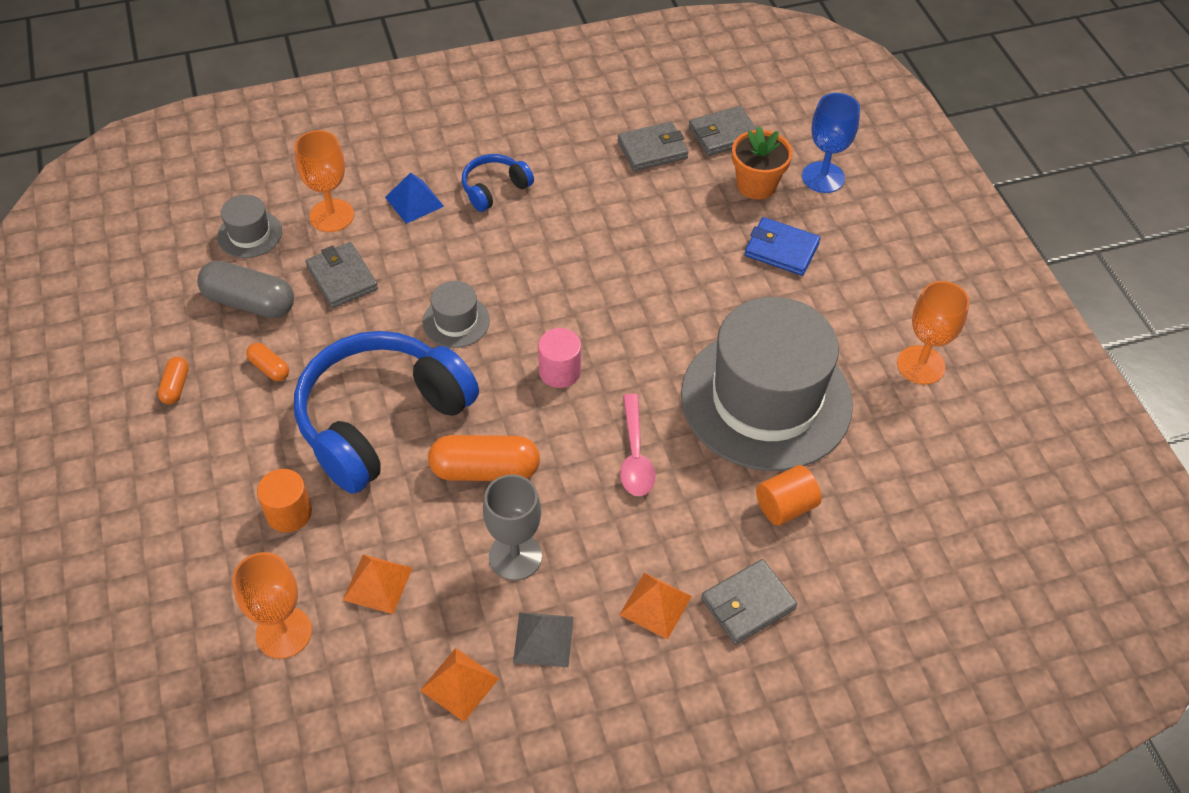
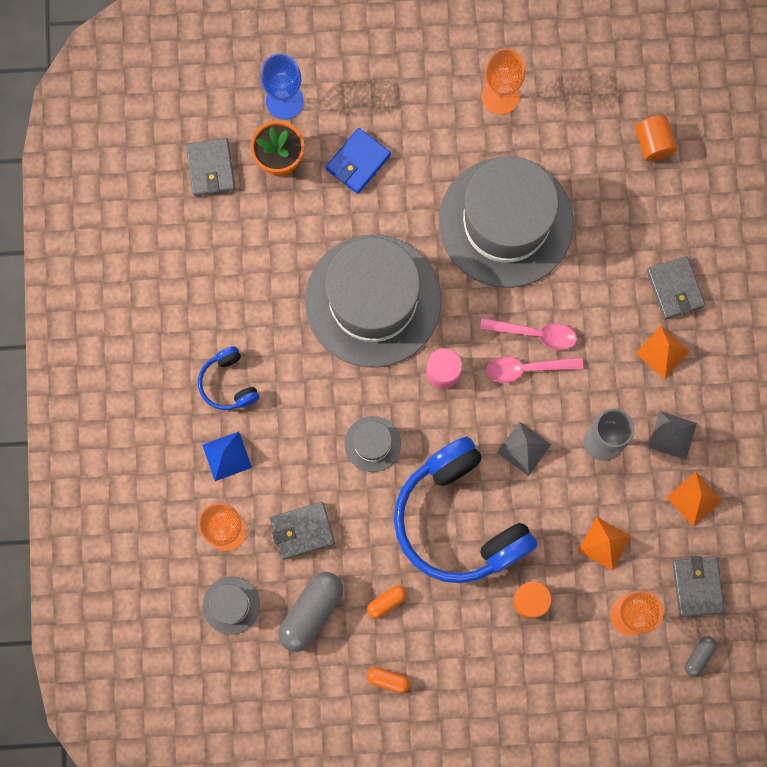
camera: 75 degrees left, 25 degrees up
orange capsule [428,435,540,481] -> grey pyramid [497,422,551,476]
grey wallet [618,122,689,171] -> grey wallet moved to [672,556,725,617]
orange cylinder [756,465,822,525] -> orange cylinder moved to [635,115,677,161]
none -> grey hat [305,234,441,368]
none -> pink spoon [486,356,583,383]
none -> grey capsule [685,636,717,677]

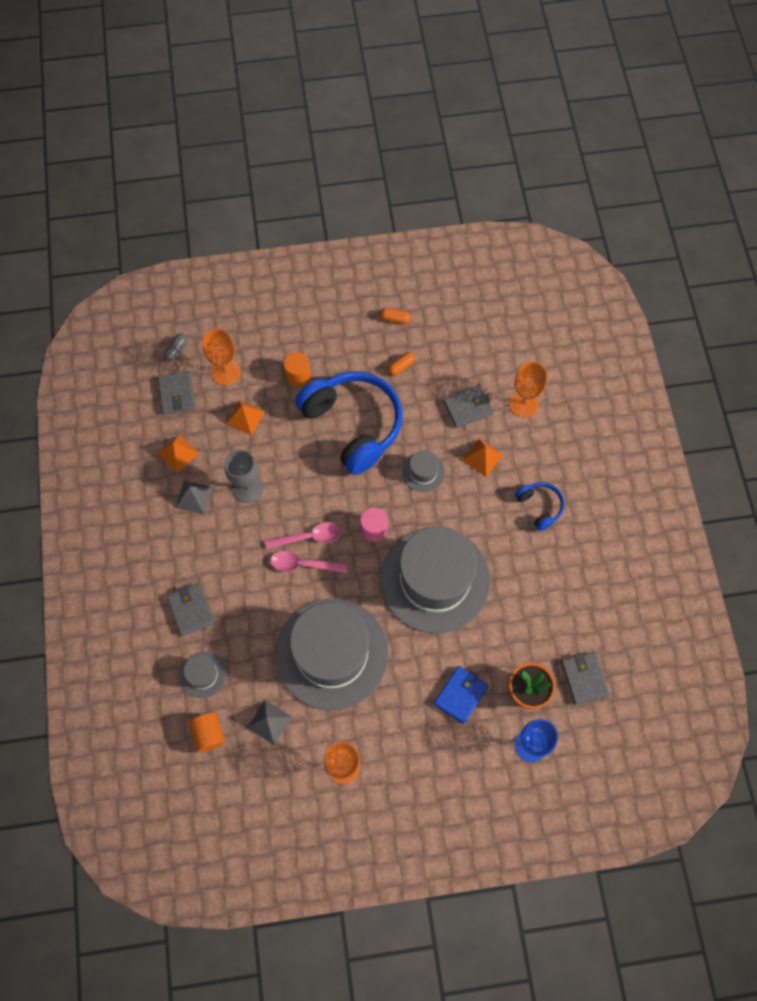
camera: 175 degrees right, 10 degrees down
blue pyramid [202,432,252,481] -> none
grey hat [202,576,260,635] -> grey hat moved to [180,652,227,698]
grey capsule [278,572,343,652] -> none
grey pyramid [497,422,551,476] -> grey pyramid moved to [247,700,292,745]
orange pyramid [635,326,690,379] -> orange pyramid moved to [462,439,503,477]

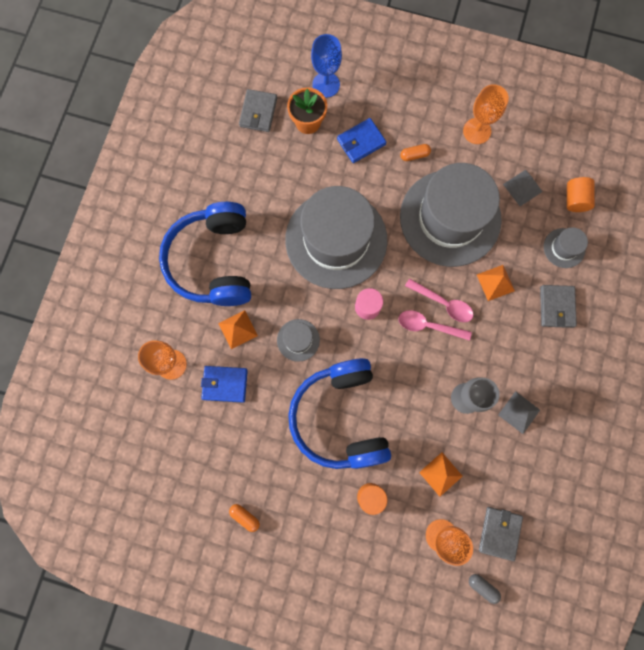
camera: 155 degrees left, 10 degrees up
orange pyramid [158,434,199,473] -> orange pyramid moved to [477,265,515,301]
grey capsule [164,334,187,361] -> grey capsule turned 75 degrees clockwise [469,574,501,604]
orange capsule [388,352,415,376] -> orange capsule moved to [400,144,431,161]
grey wallet [443,386,494,428] -> blue wallet [201,366,248,403]
blue headphones [515,482,564,531] -> blue headphones [159,202,251,306], size x2.19

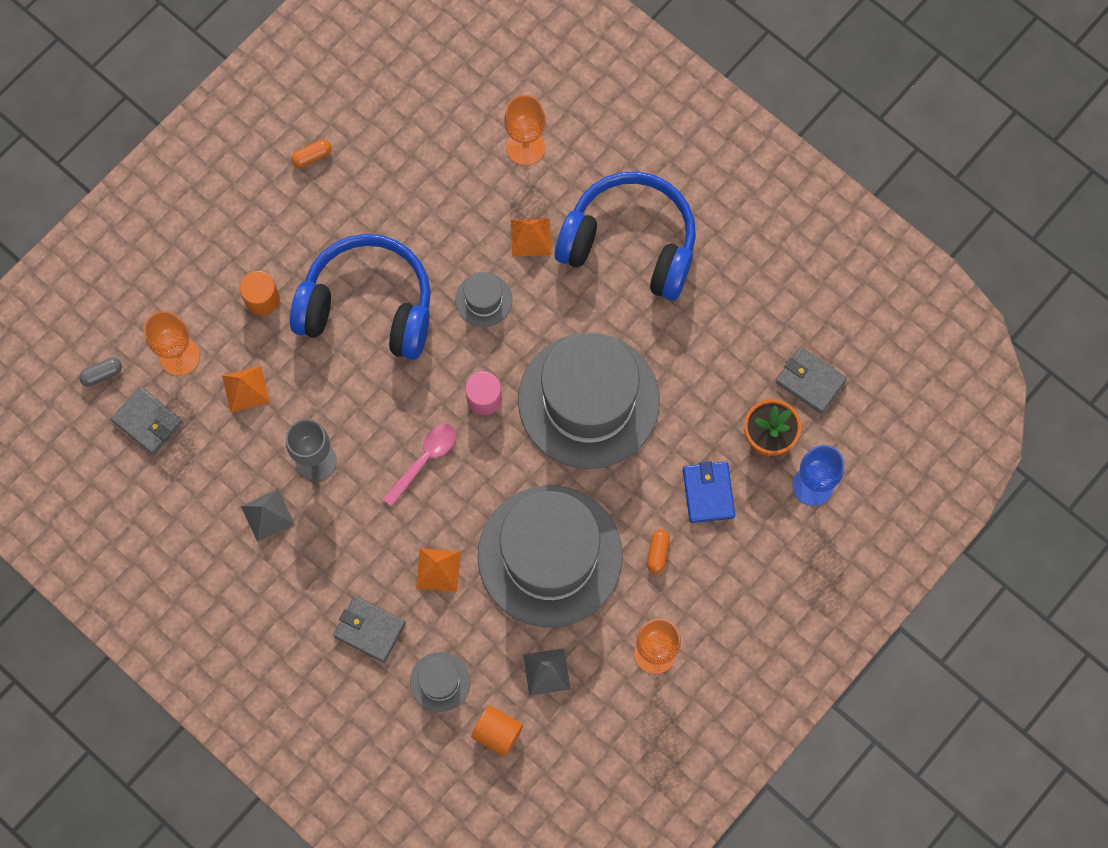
camera: 115 degrees right, 5 degrees down
blue wallet [201,366,248,403] -> none
pink spoon [405,278,473,322] -> none

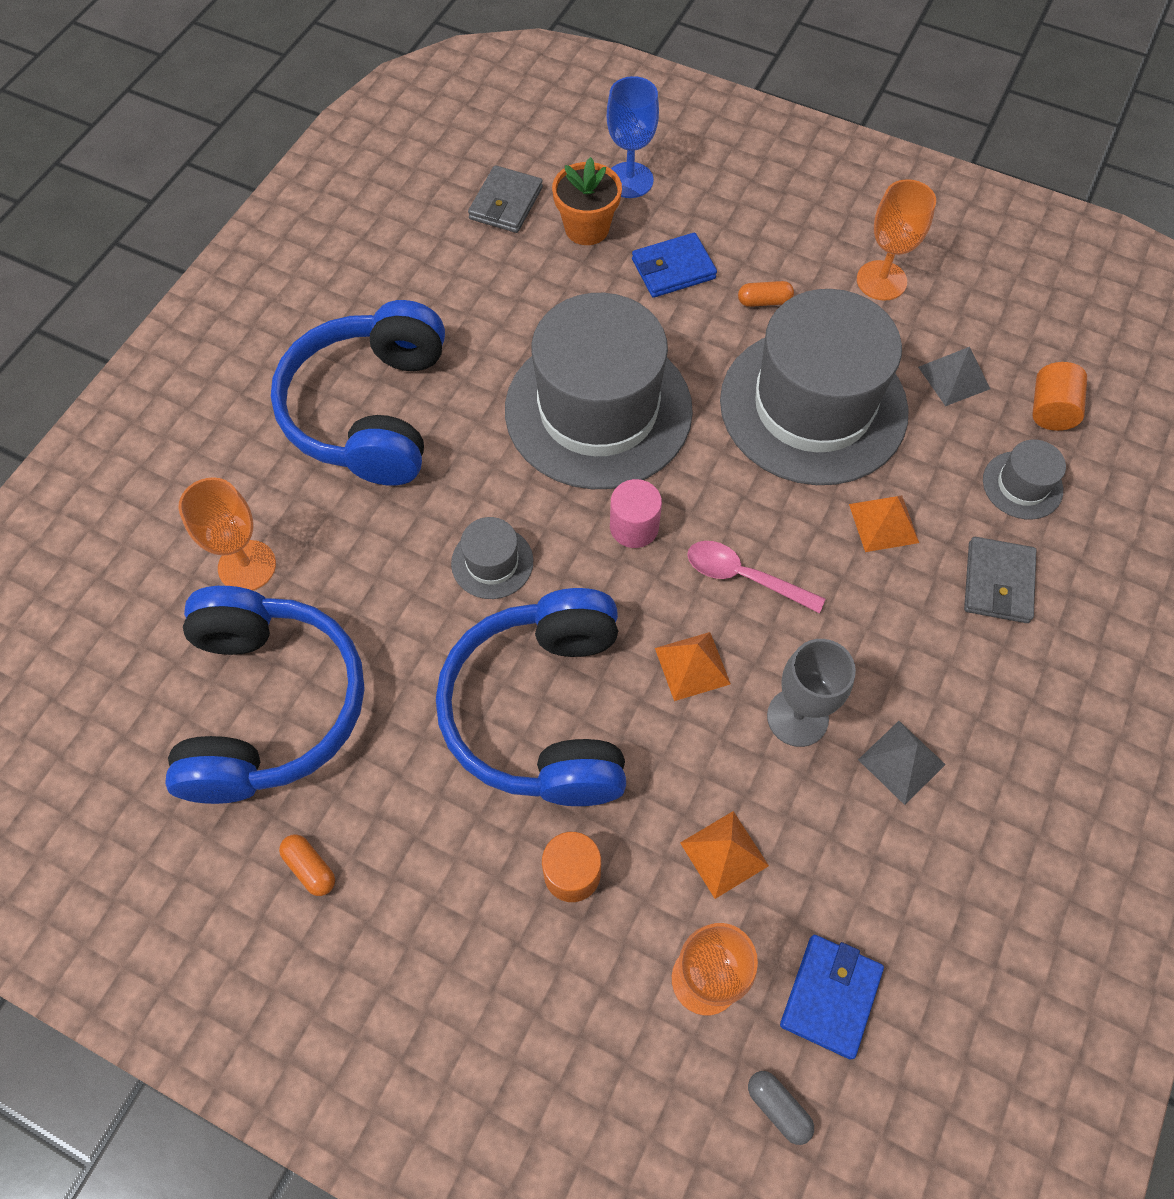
camera: 105 degrees left, 10 degrees down
grey wallet [111,387,183,455] -> blue wallet [780,935,884,1059]
orange pyramid [511,218,551,257] -> orange pyramid moved to [655,632,731,701]
none -> blue headphones [165,586,365,804]

